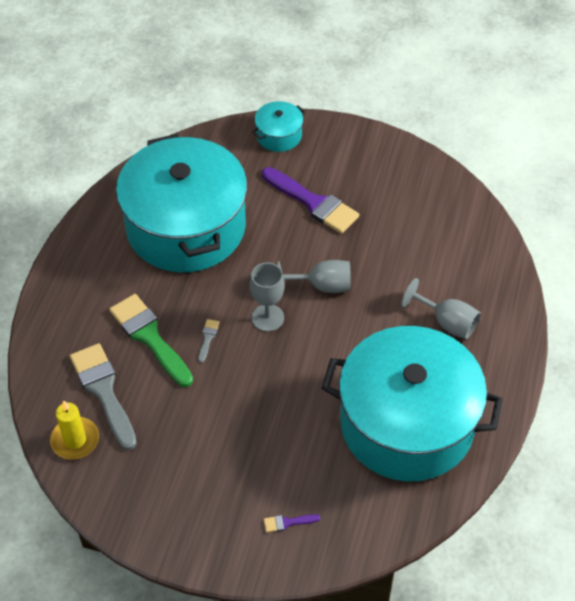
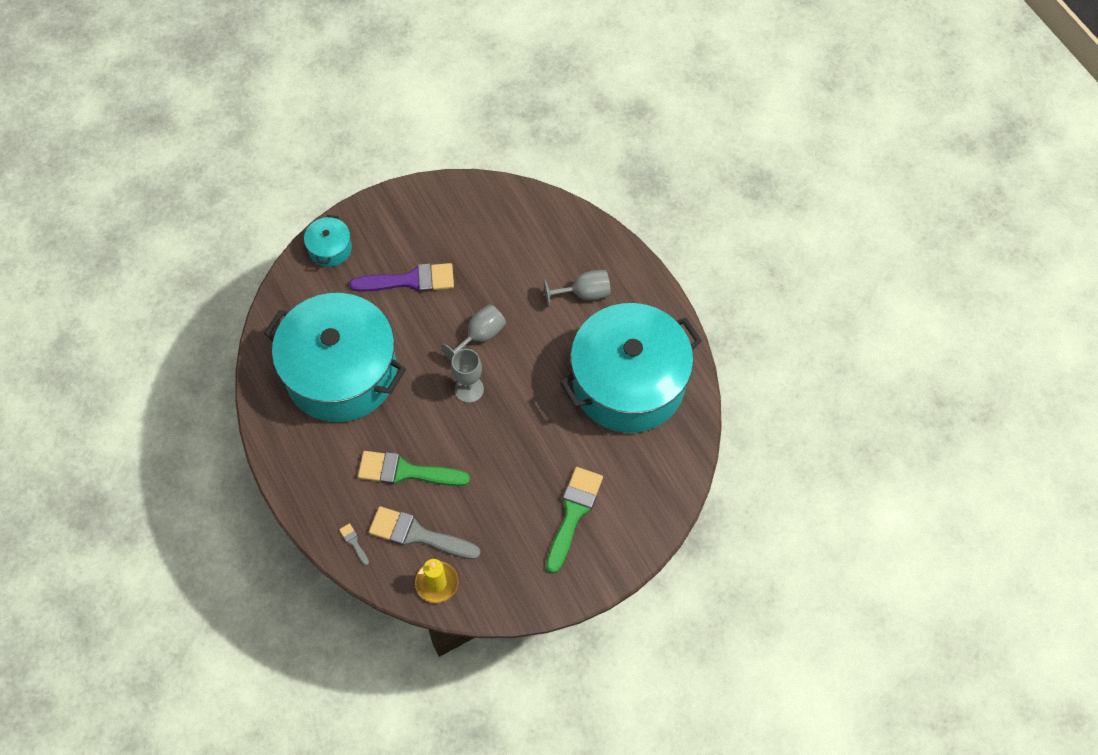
camera: 45 degrees left, 10 degrees up
grey brush [198,319,220,363] -> grey brush moved to [339,523,369,565]
purple brush [264,514,320,533] -> none
none -> green brush [546,467,603,573]

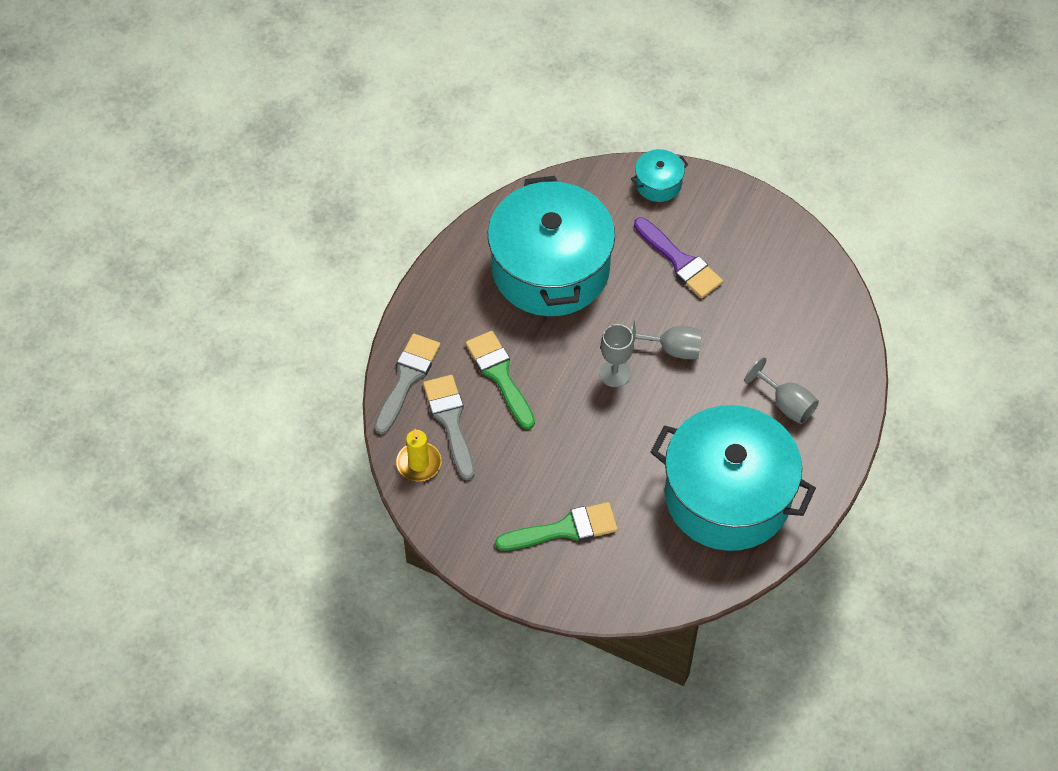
camera: 55 degrees right, 5 degrees down
grey brush [339,523,369,565] -> grey brush [374,334,440,435], size x2.40

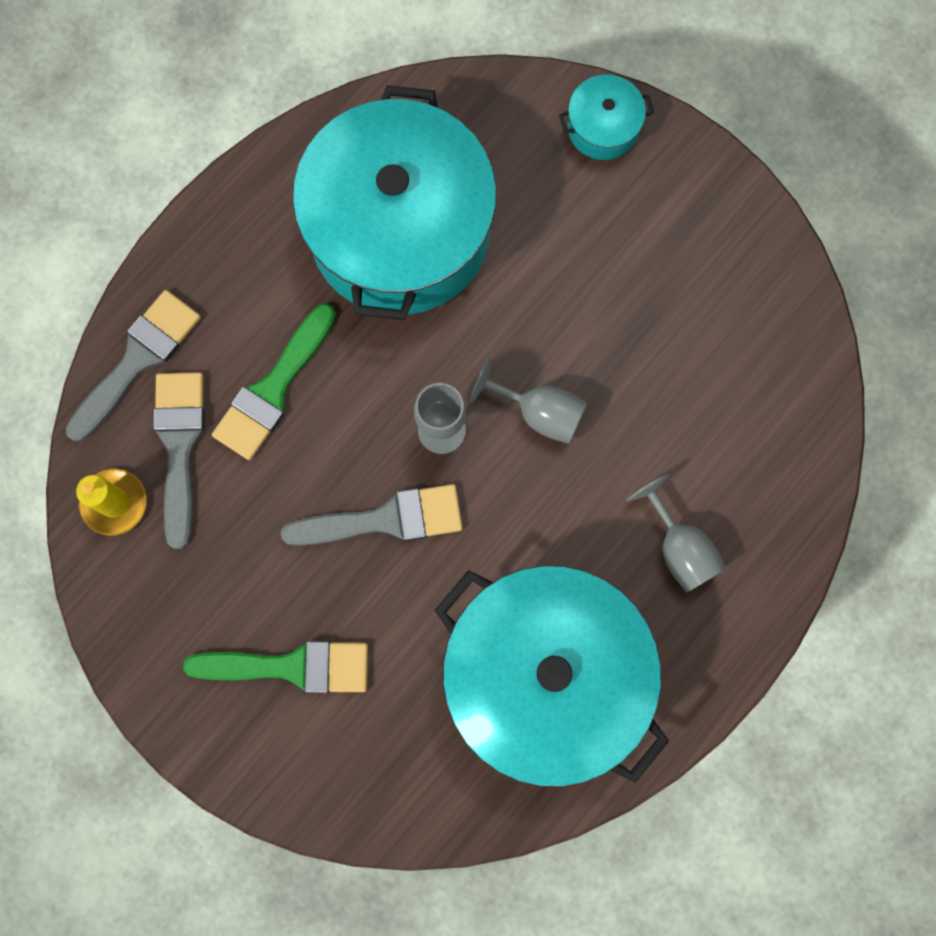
camera: 15 degrees right, 20 degrees up
green brush [466,331,535,429] -> green brush turned 135 degrees counterclockwise [212,303,336,460]
purple brush [634,217,723,298] -> none
none -> grey brush [281,484,463,546]

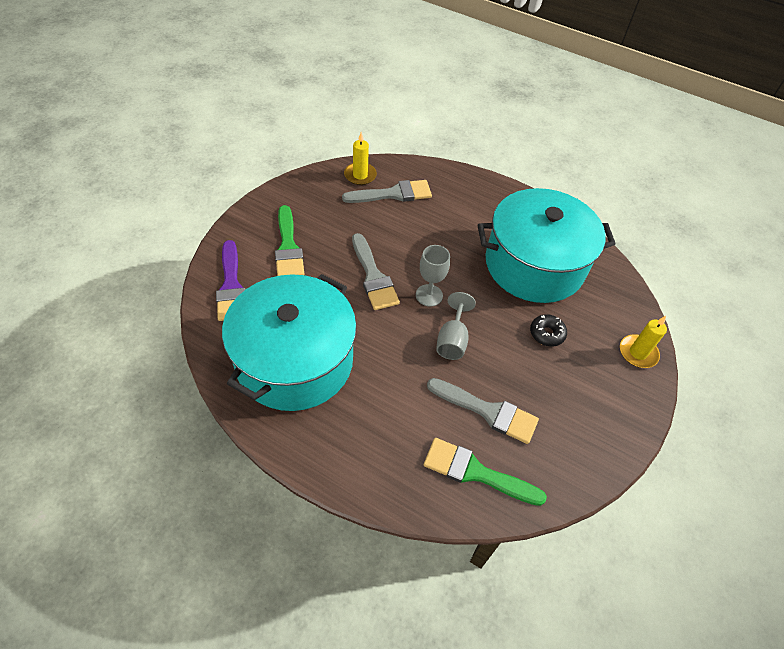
camera: 75 degrees right, 25 degrees down
grey brush [66,290,201,442] -> grey brush moved to [427,378,539,444]
green brush [212,303,336,460] -> green brush moved to [424,438,547,506]
turquoise pot [559,74,654,160] -> yellow candle [620,316,667,368]
grey goblet [626,474,726,593] -> none
none -> purple brush [216,240,246,321]
none -> black donut [530,314,567,347]

